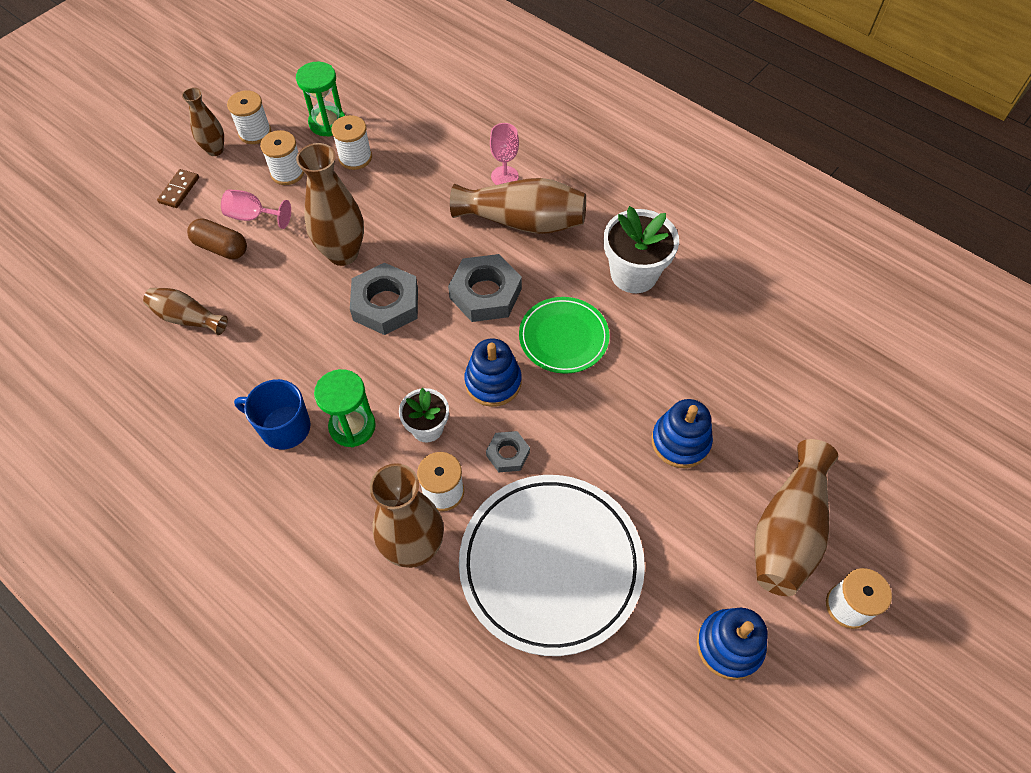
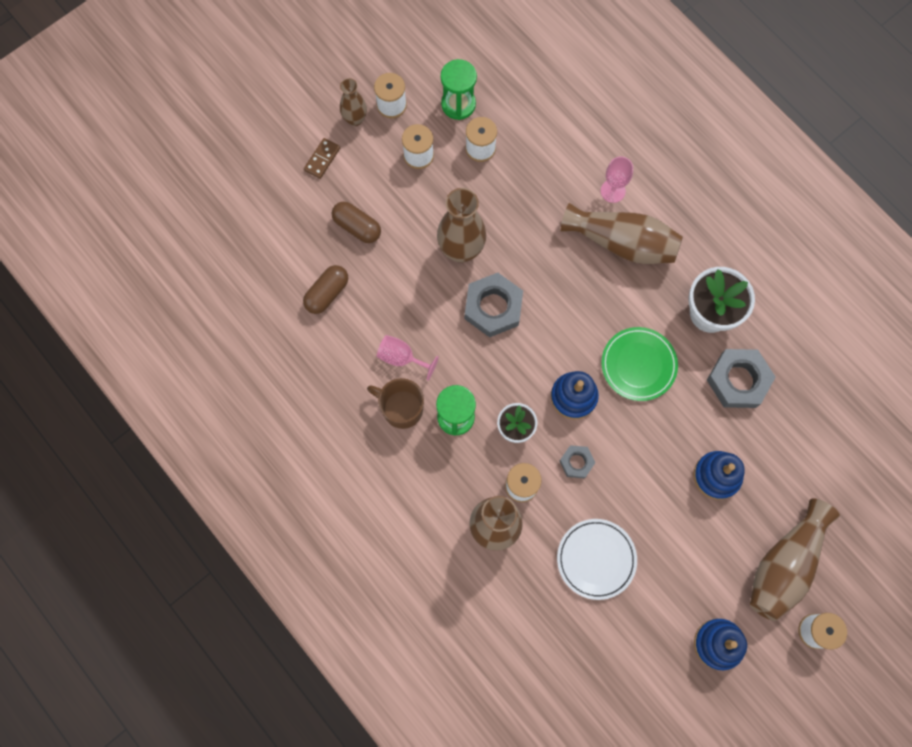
camera: 10 degrees right, 15 degrees up
brown vase [143,288,228,335] -> brown capsule [303,265,348,314]
pink goblet [221,189,291,229] -> pink goblet moved to [377,335,439,380]
blue mug [234,379,311,450] -> brown mug [367,378,424,429]
grey nut [448,254,522,322] -> grey nut moved to [707,349,776,408]
white plate [459,475,645,656] -> white plate [557,519,637,600], size x0.57

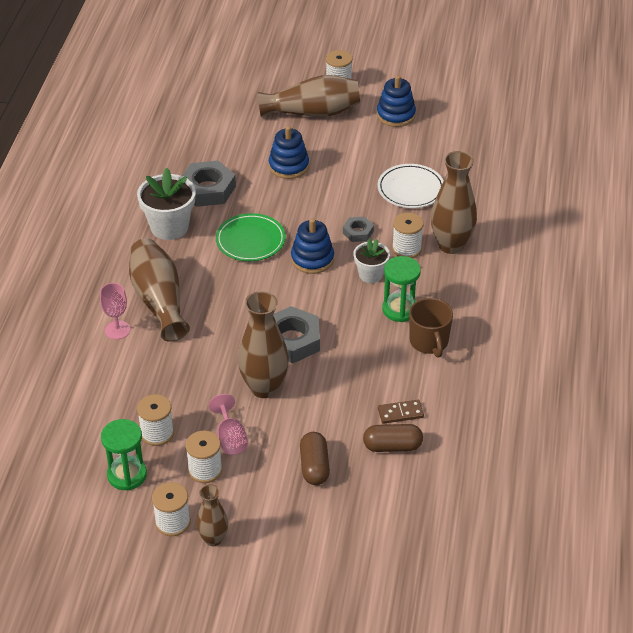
camera: 130 degrees left, 30 degrees down
brown domino [304,138,340,179] -> brown domino moved to [378,400,424,424]
pink goblet [377,335,439,380] -> pink goblet moved to [209,394,248,455]

